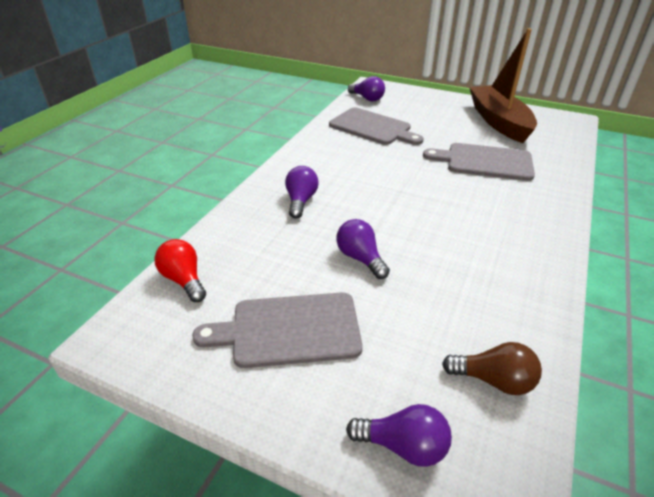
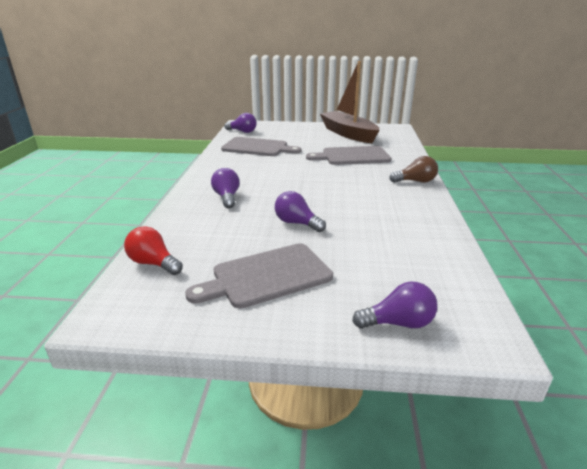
camera: 20 degrees left, 10 degrees down
brown light bulb [442,342,542,395] -> brown light bulb moved to [389,156,438,183]

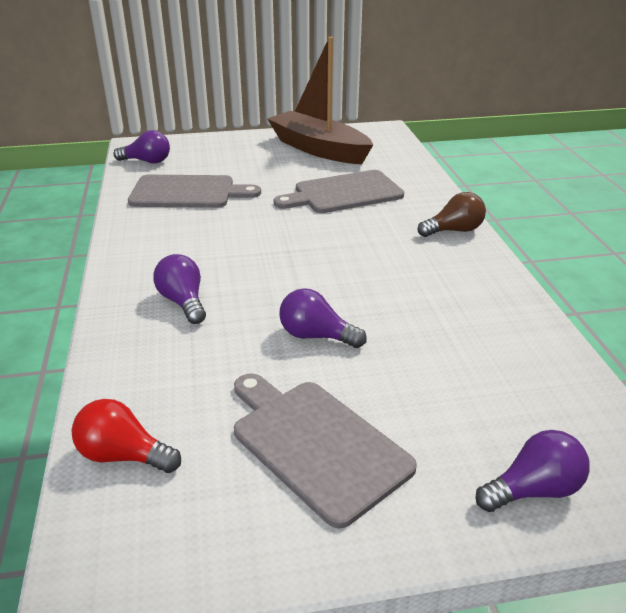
camera: 15 degrees left, 5 degrees up
grey cutting board [185,243,333,309] -> grey cutting board turned 90 degrees clockwise [234,373,417,529]

